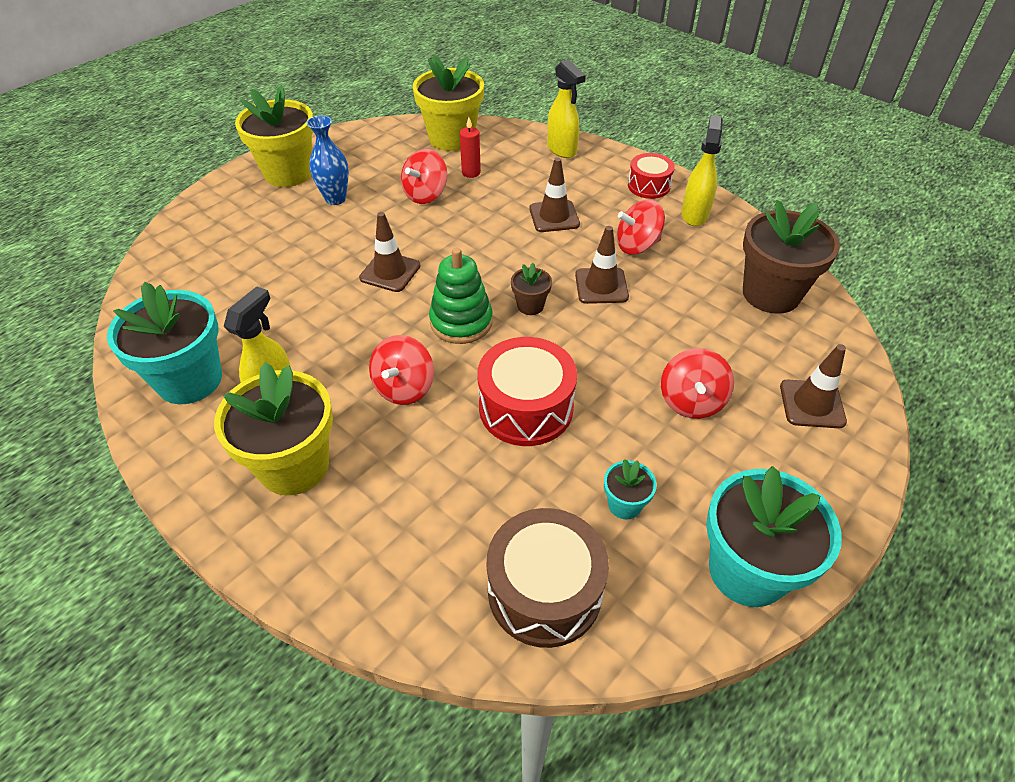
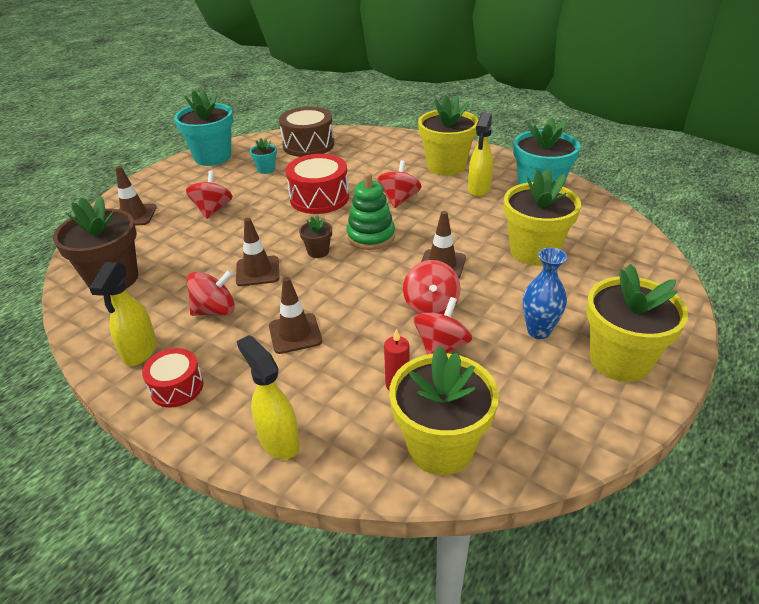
camera: 175 degrees right, 10 degrees down
none -> red spinning top [403,260,461,315]
none -> yellow flower pot [504,168,581,266]

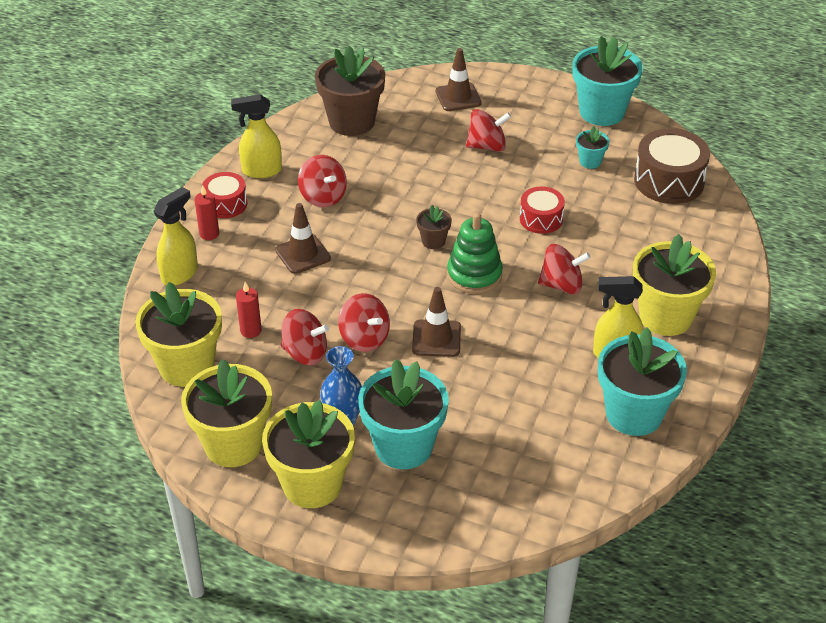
camera: 75 degrees right, 5 degrees up
brown traffic cone [236,218,279,286] -> none
red drum [286,154,349,214] -> red drum [520,186,565,234], size x0.60
red spinning top [403,260,461,315] -> red spinning top turned 120 degrees counterclockwise [338,293,390,352]
yellow flower pot [504,168,581,266] -> yellow flower pot moved to [181,359,272,467]
none -> red candle [194,185,219,240]
none -> turquoise flower pot [358,359,449,469]

